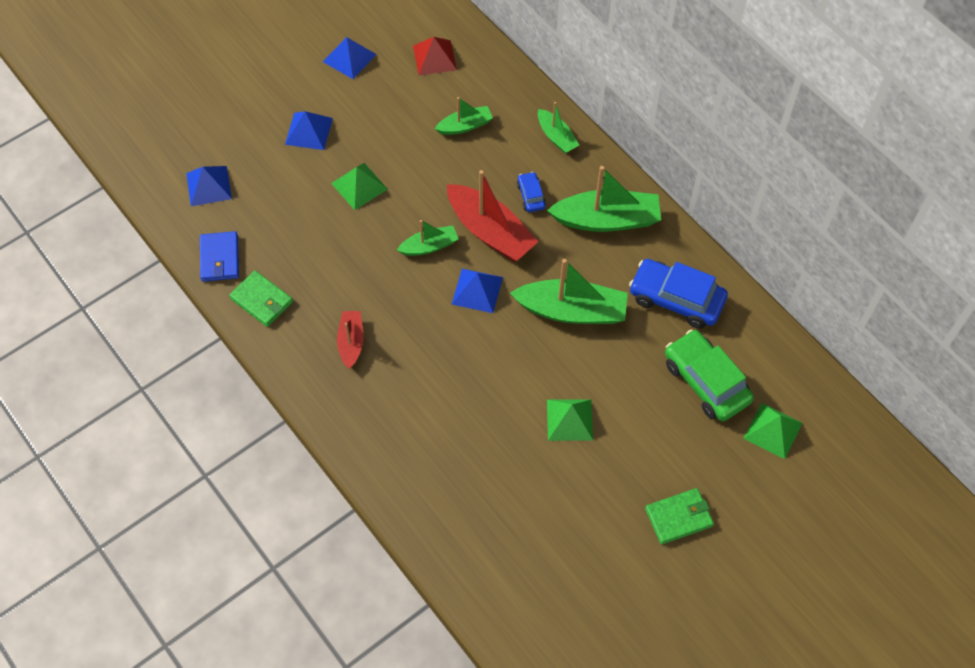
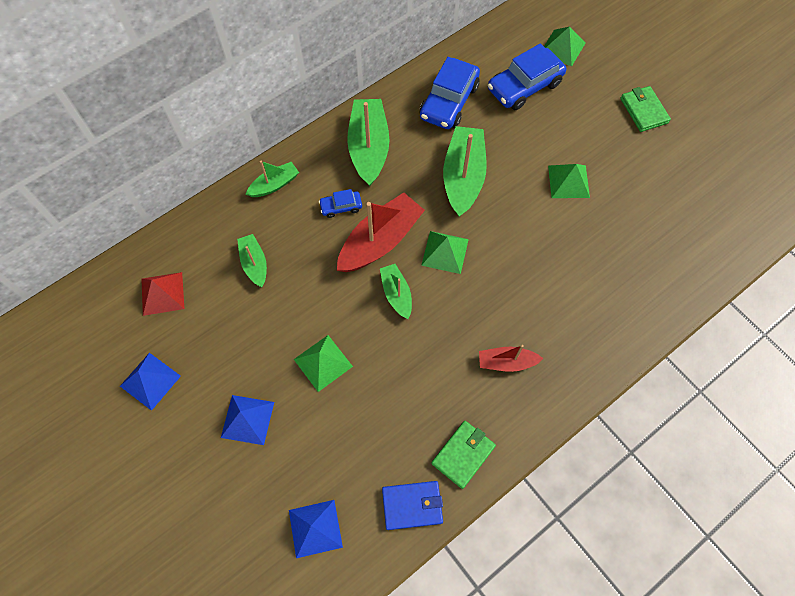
camera: 90 degrees left, 5 degrees up
blue pyramid [452,269,503,313] -> green pyramid [421,231,469,274]
green car [665,329,754,421] -> blue car [488,43,566,110]

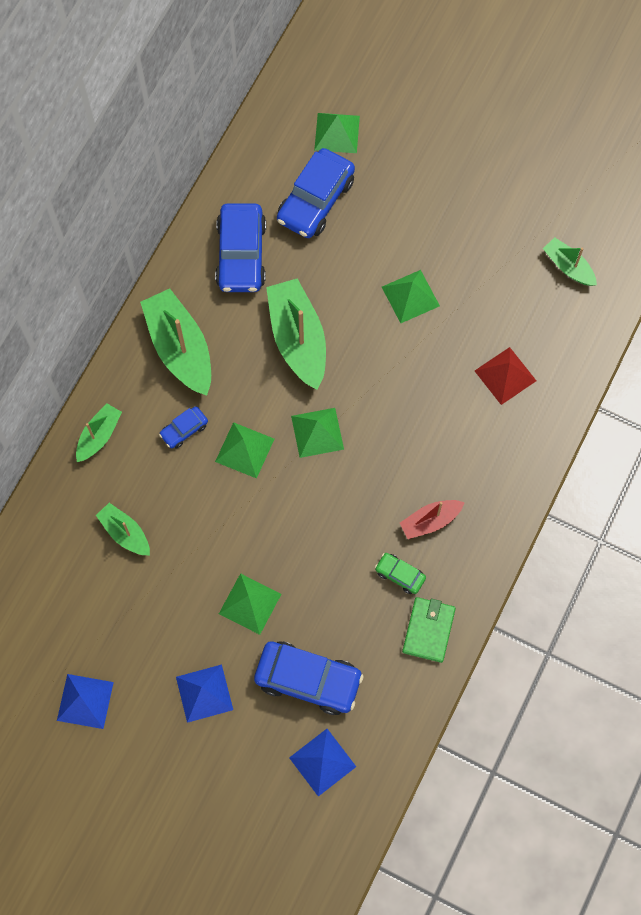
camera: 25 degrees left, 5 degrees up
red pyramid [141,272,184,316] -> red pyramid moved to [475,347,536,405]
red boat [337,193,425,272] -> green pyramid [215,422,274,479]
green boat [380,264,412,319] -> green boat moved to [543,237,597,286]
blue wallet [382,481,443,530] -> none
green wallet [620,86,671,132] -> none
none -> blue car [254,642,364,715]
none -> green car [375,553,426,594]

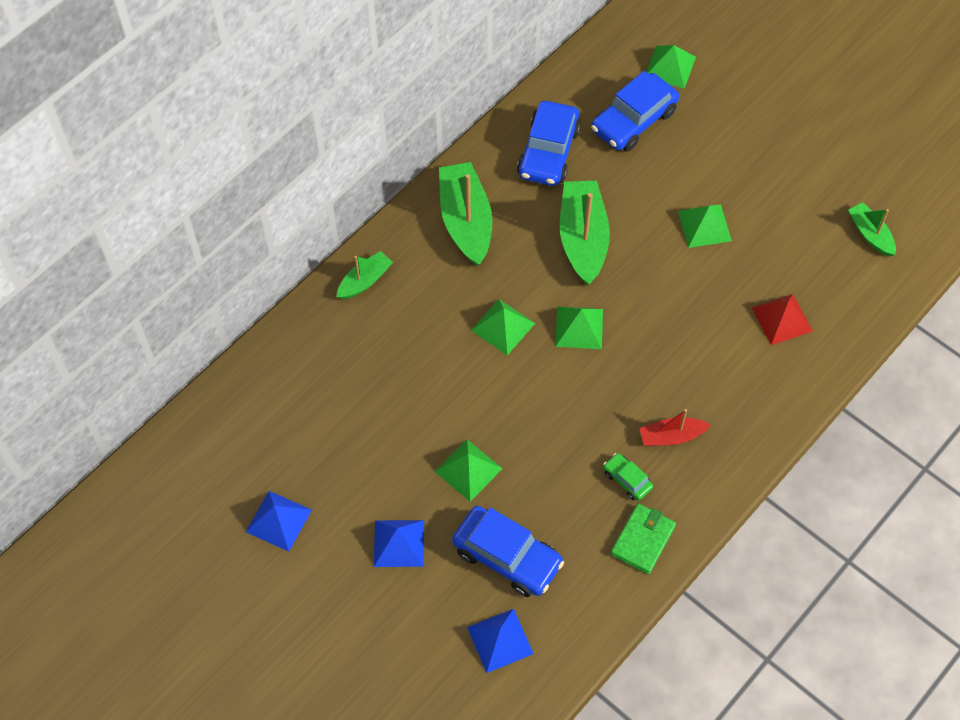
camera: 15 degrees right, 10 degrees down
green boat [96,503,150,555] -> none
blue car [159,406,208,449] -> none

